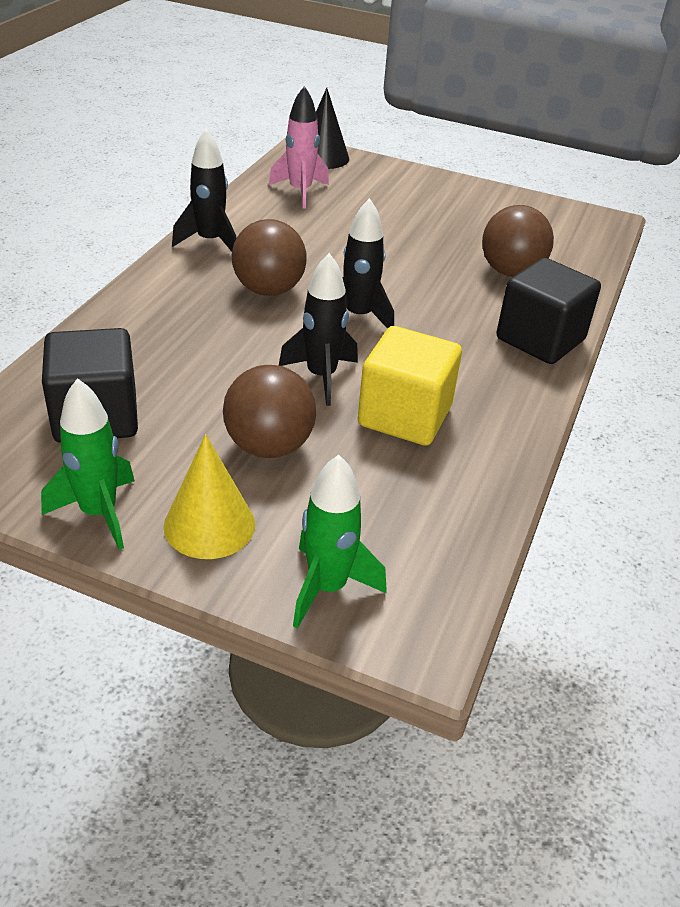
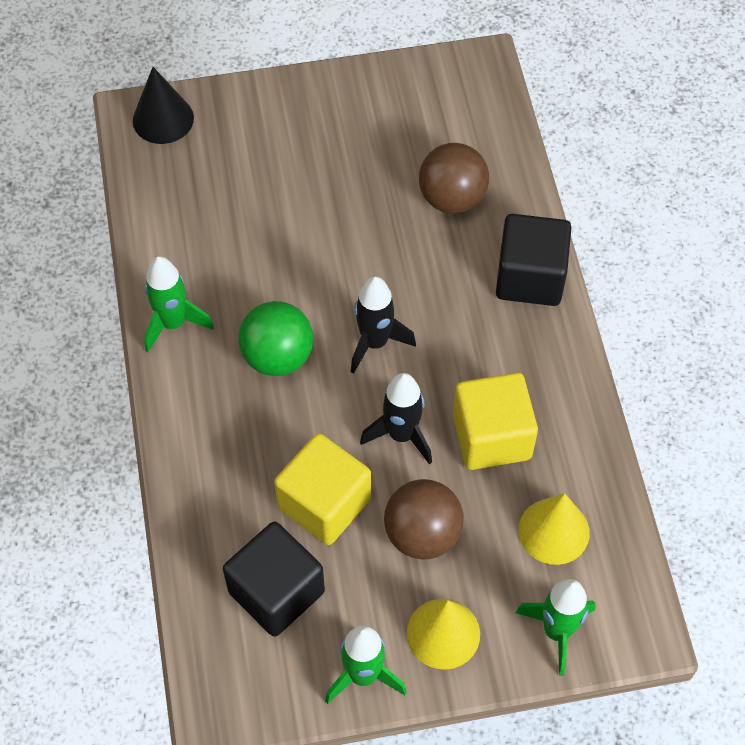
camera: 30 degrees left, 20 degrees up
black rocket [172,128,236,252] -> green rocket [144,256,214,353]
brown ball [232,219,307,296] -> green ball [238,301,313,376]
pink rocket [269,86,329,208] -> none
none -> yellow cube [274,433,371,545]
none -> yellow cone [519,493,590,565]

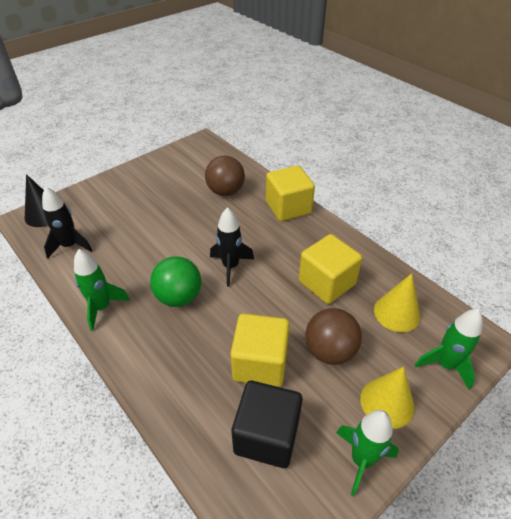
camera: 30 degrees left, 15 degrees down
black rocket [360,373,432,465] -> black rocket moved to [42,187,93,259]
black cube [496,214,572,306] -> yellow cube [266,165,315,221]

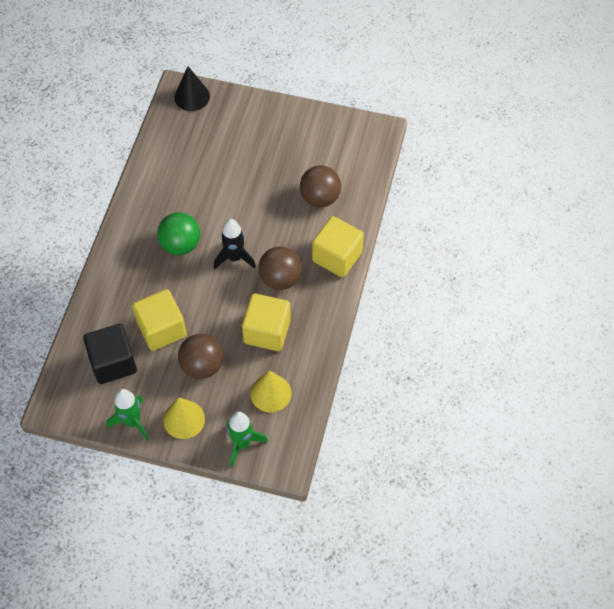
camera: 55 degrees right, 15 degrees up
black rocket [42,187,93,259] -> none
green rocket [74,249,130,331] -> none
none -> brown ball [258,247,302,290]

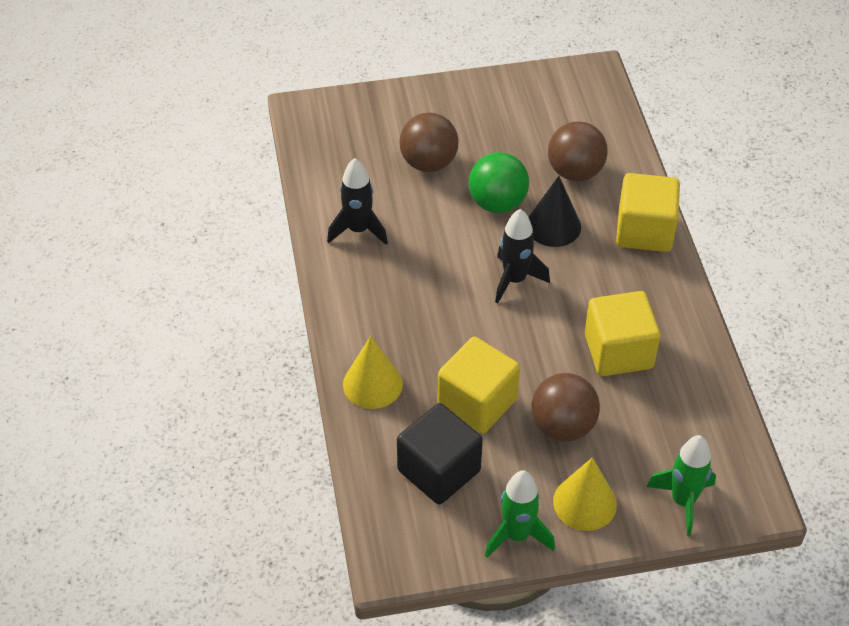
camera: 25 degrees left, 10 degrees down
green ball [157,212,200,255] -> green ball moved to [469,152,529,213]
black cone [174,66,210,111] -> black cone moved to [529,176,581,247]
yellow cone [250,370,292,413] -> yellow cone moved to [343,336,403,409]
brown ball [258,247,302,290] -> brown ball moved to [399,112,458,172]
none -> black rocket [327,158,388,245]

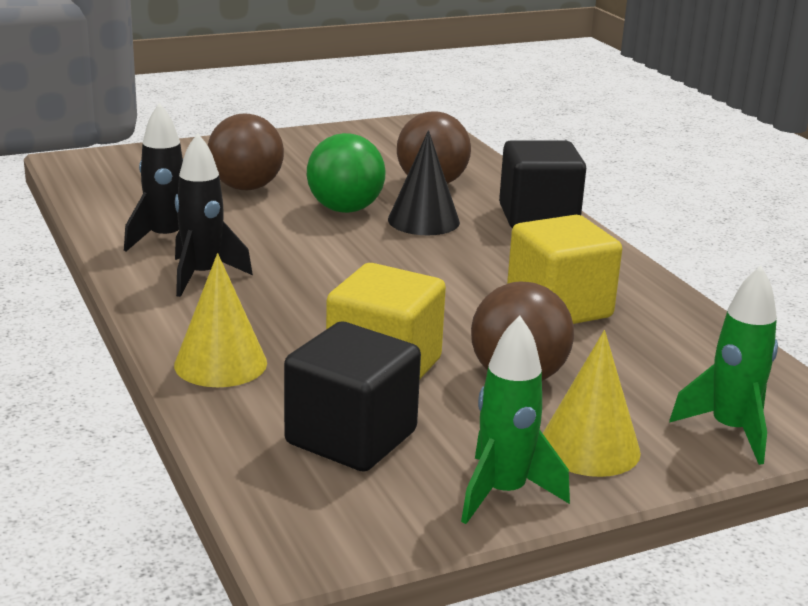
camera: 15 degrees left, 25 degrees down
black rocket [495,209,550,303] -> black rocket moved to [175,133,253,297]
yellow cube [616,173,680,252] -> black cube [499,140,586,228]

